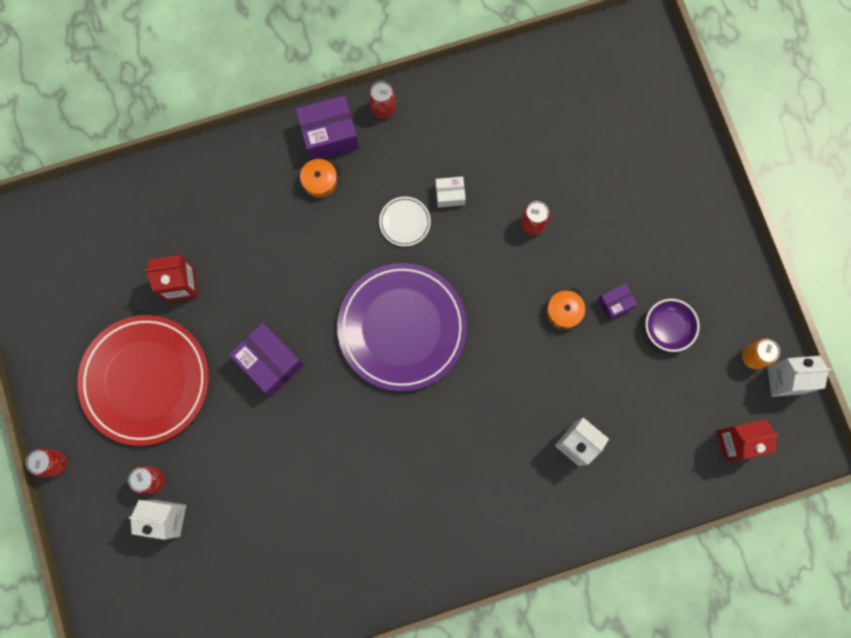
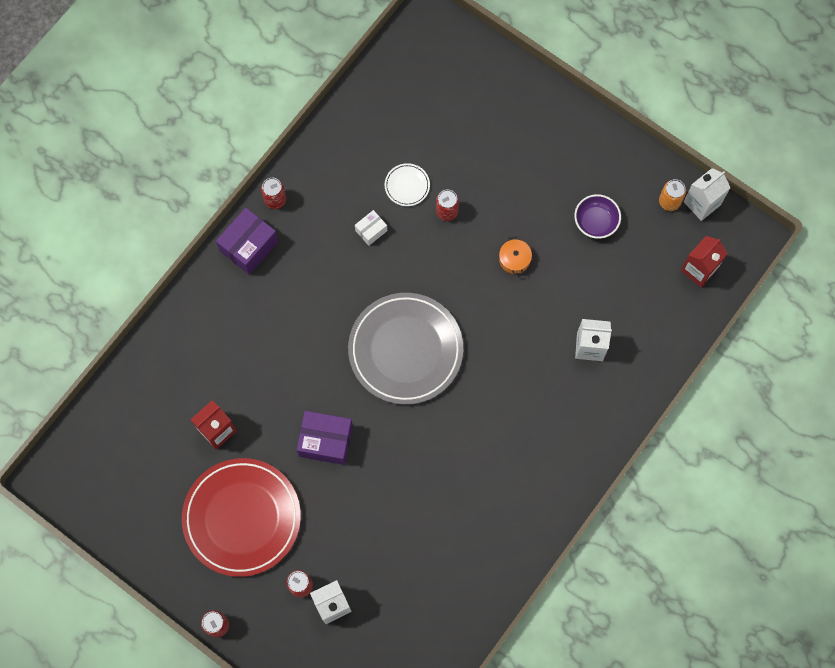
camera: 35 degrees left, 5 degrees down
orange pot [296,159,341,198] -> none
purple plate [337,263,467,391] -> grey plate [348,293,463,405]
white plate [379,197,431,246] -> white plate moved to [385,163,430,206]
purple box [598,283,638,320] -> none

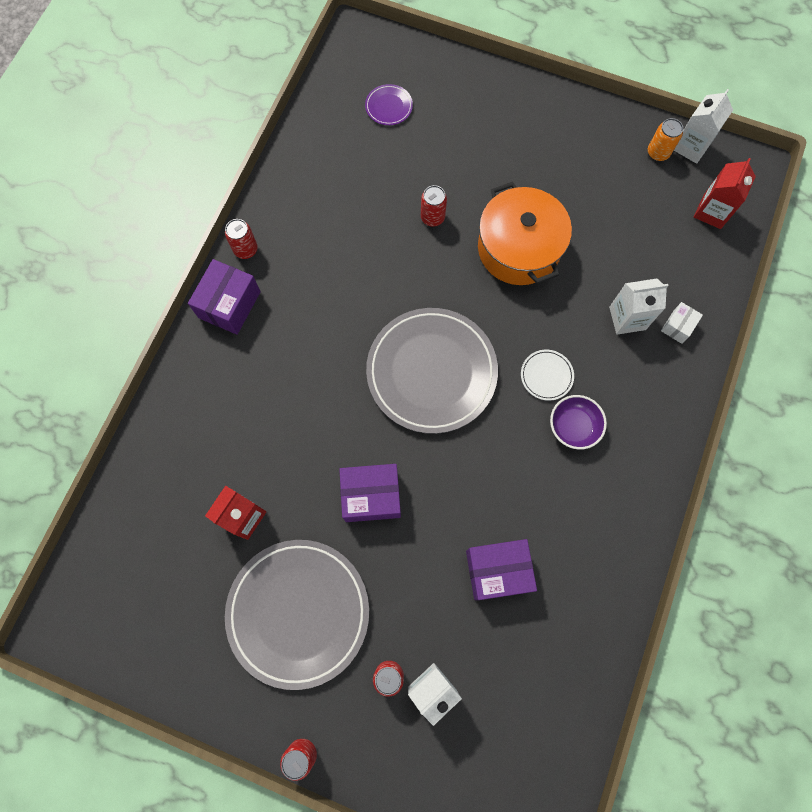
camera: 15 degrees left, 0 degrees up
red plate [182,458,301,577] -> grey plate [225,540,369,690]
white box [355,210,387,246] -> white box moved to [661,302,703,344]
white plate [385,163,430,206] -> white plate moved to [521,350,574,401]
orange pot [499,236,532,275] -> orange pot [478,182,572,285], size x2.45
purple bowl [574,194,621,239] -> purple bowl moved to [550,395,607,450]
none -> purple plate [365,84,413,125]
none -> purple box [466,539,537,600]

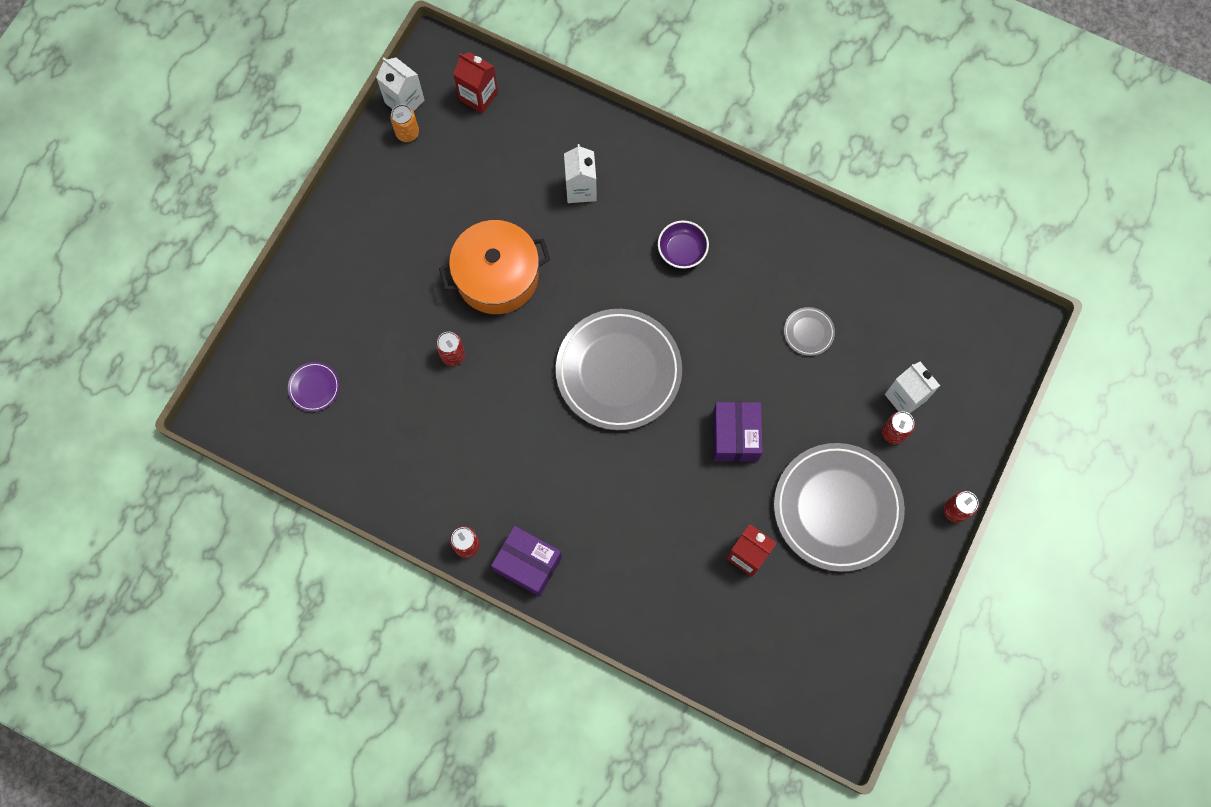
camera: 85 degrees left, 0 degrees up
purple box [466,539,537,600] -> grey plate [784,307,835,356]
white plate [521,350,574,401] -> none
white box [661,302,703,344] -> none

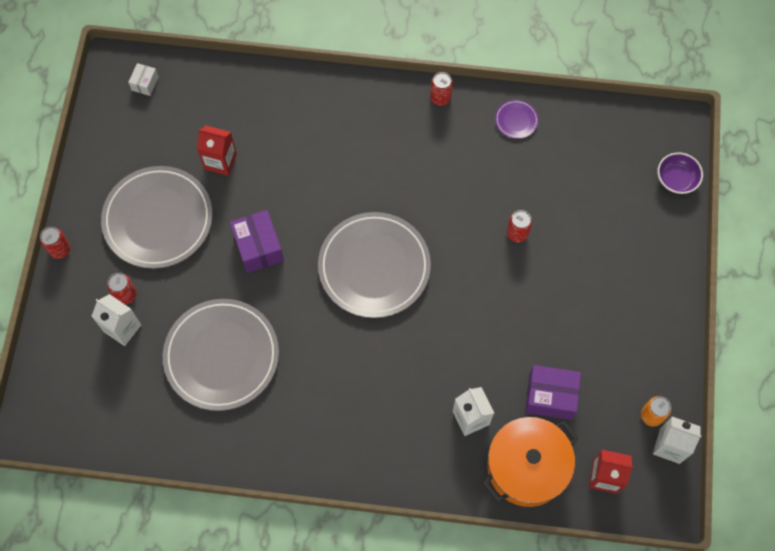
camera: 160 degrees right, 5 degrees down
purple plate [288,362,339,412] -> purple plate moved to [495,100,539,139]
orange pot [439,220,550,314] -> orange pot moved to [483,417,579,507]
purple box [491,526,562,597] -> purple box moved to [525,365,581,420]
purple bowl [658,221,709,269] -> purple bowl moved to [658,152,703,194]
grey plate [784,307,835,356] -> grey plate [163,299,279,411], size x2.45
none -> white box [128,63,159,96]

